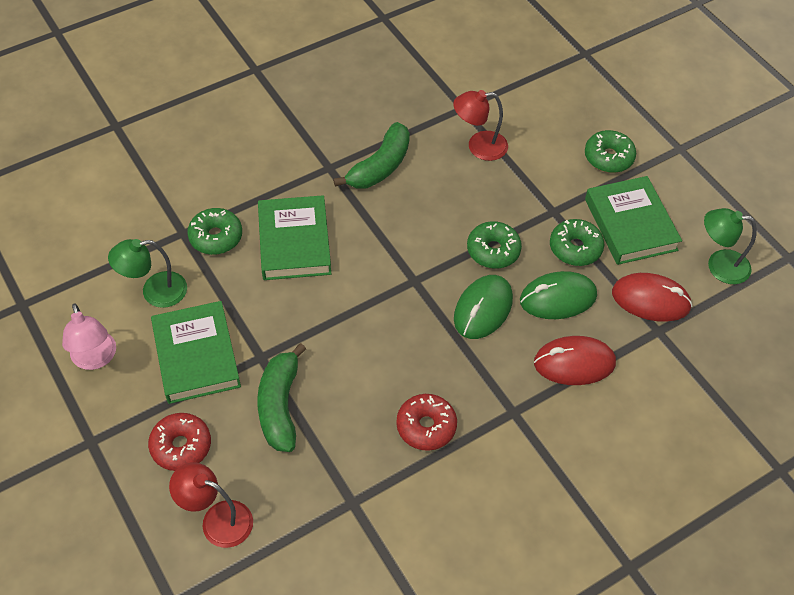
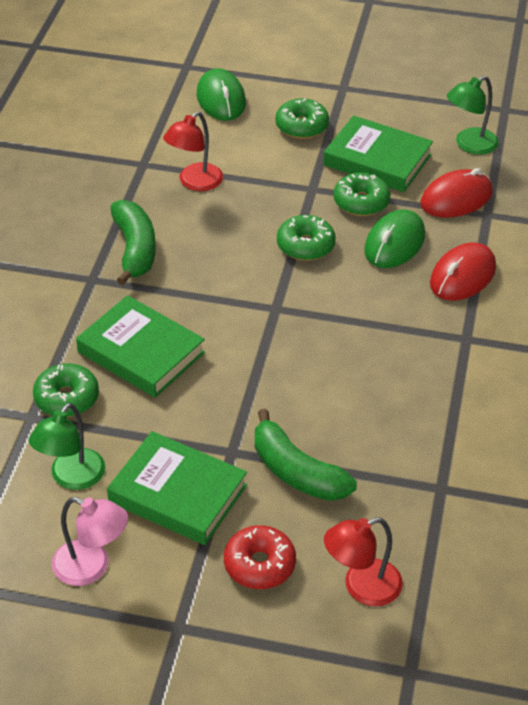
camera: 45 degrees left, 10 degrees down
red donut [396,394,457,451] -> none
green mouse [454,275,513,339] -> green mouse moved to [197,68,246,121]

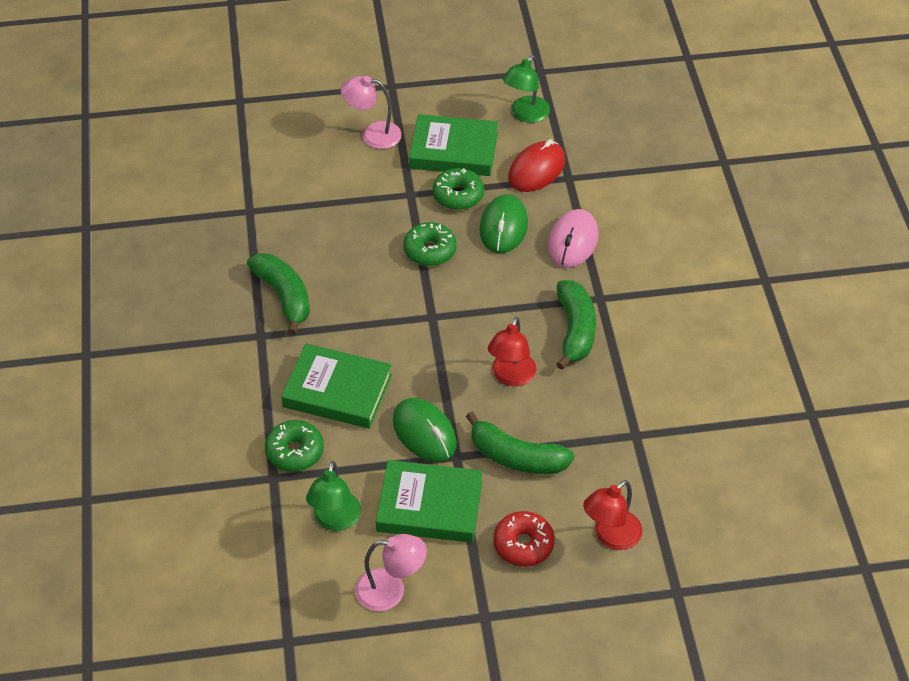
camera: 20 degrees left, 5 degrees up
red lamp [163,112,223,191] -> red lamp moved to [488,317,536,386]
green mouse [197,68,246,121] -> green mouse moved to [393,398,457,462]
green donut [275,98,329,139] -> pink lamp [341,76,402,149]
red mouse [430,242,496,301] -> pink mouse [548,209,598,268]
none -> green banana [557,280,596,370]

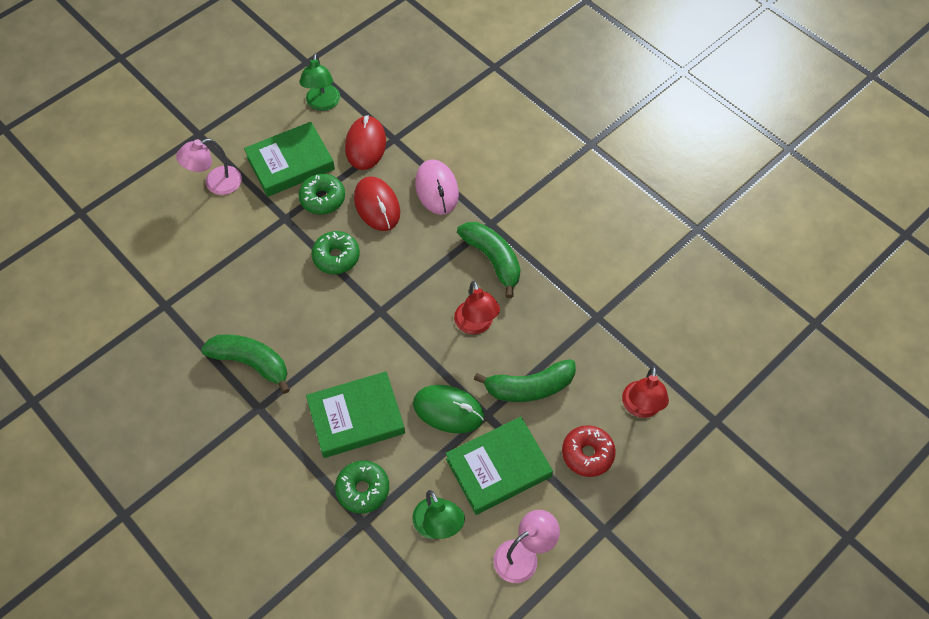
camera: 35 degrees left, 10 degrees up
green mouse [479,194,528,253] -> red mouse [354,176,400,231]

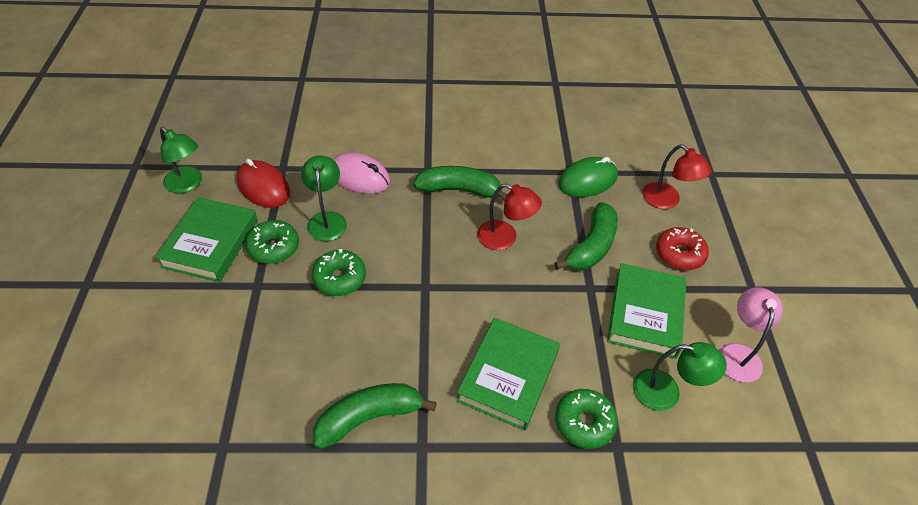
camera: 50 degrees left, 10 degrees down
pink lamp [176,138,242,195] -> none
red mouse [354,176,400,231] -> green lamp [301,155,347,241]
green mouse [413,385,484,433] -> green mouse moved to [558,157,618,197]

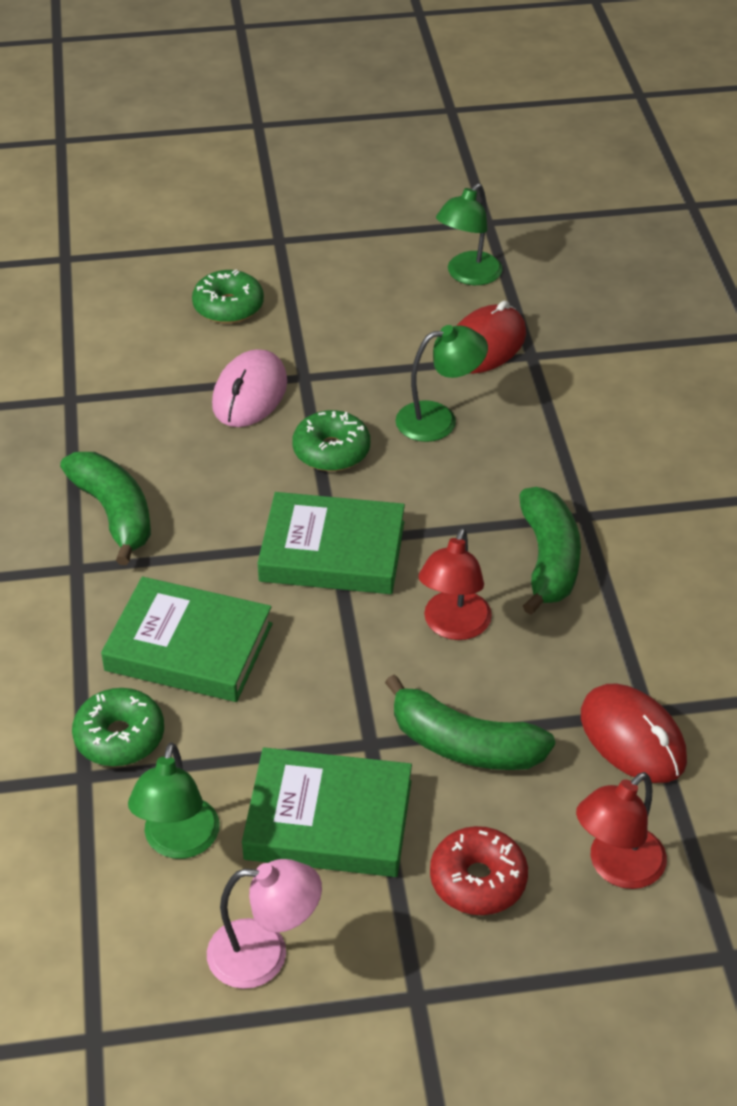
camera: 85 degrees right, 5 degrees down
green book [155,197,258,282] -> green book moved to [257,492,405,594]
green donut [245,220,299,264] -> green donut moved to [192,269,264,324]
pink mouse [333,152,390,194] -> pink mouse moved to [212,349,287,427]
green mouse [558,157,618,197] -> red mouse [581,684,687,783]

